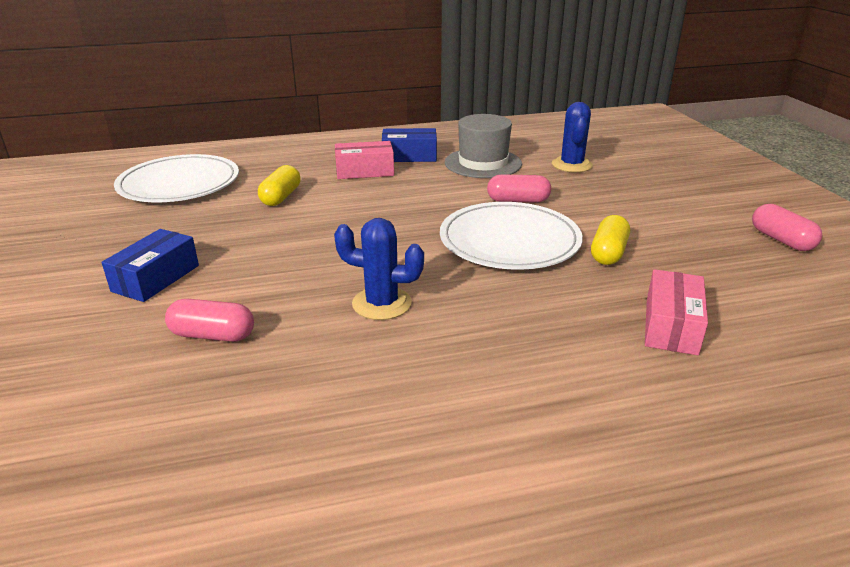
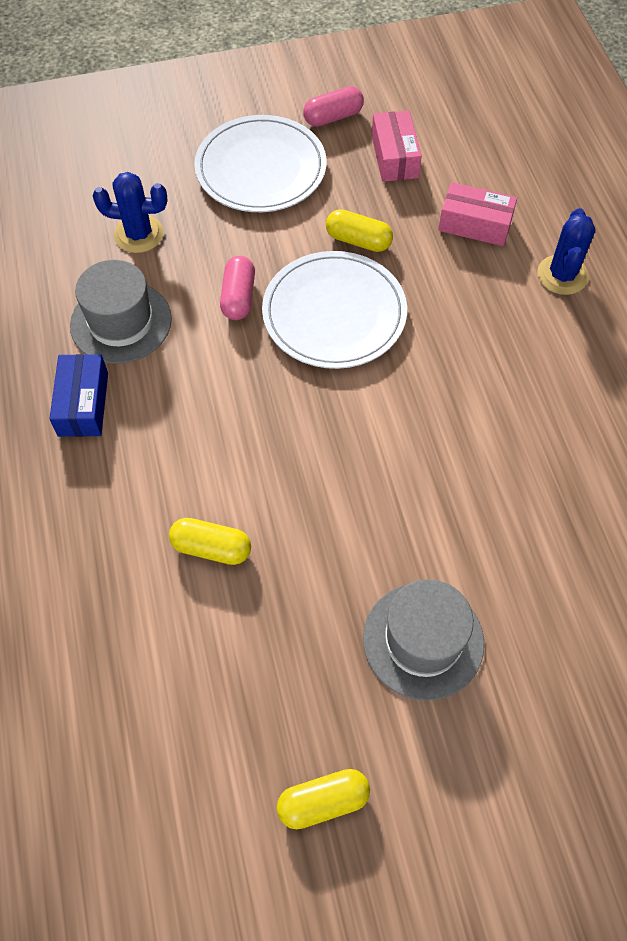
camera: 90 degrees left, 30 degrees up
blue box [102,229,199,302] -> grey hat [363,579,484,701]
white plate [114,154,239,202] -> white plate moved to [194,115,327,212]
pink capsule [165,299,254,342] -> none
blue cactus [334,218,424,320] -> blue cactus moved to [537,208,595,295]
pink box [335,141,394,179] -> pink box moved to [372,110,422,182]
none -> yellow capsule [277,769,370,829]

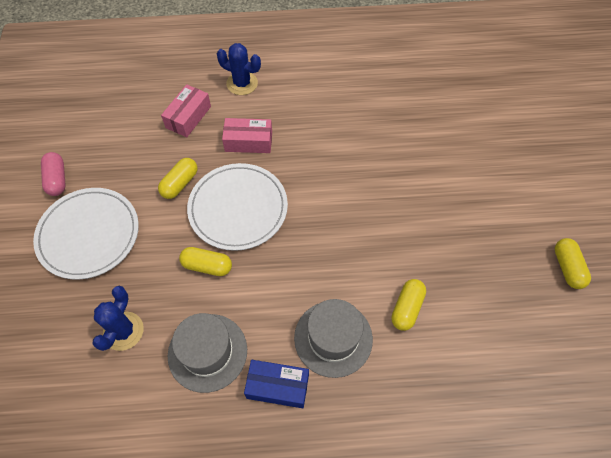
camera: 80 degrees left, 0 degrees up
pink capsule [220,256,255,320] -> yellow capsule [179,247,232,276]
grey hat [363,579,484,701] -> grey hat moved to [294,299,373,378]
pink box [372,110,422,182] -> pink box moved to [222,118,272,153]

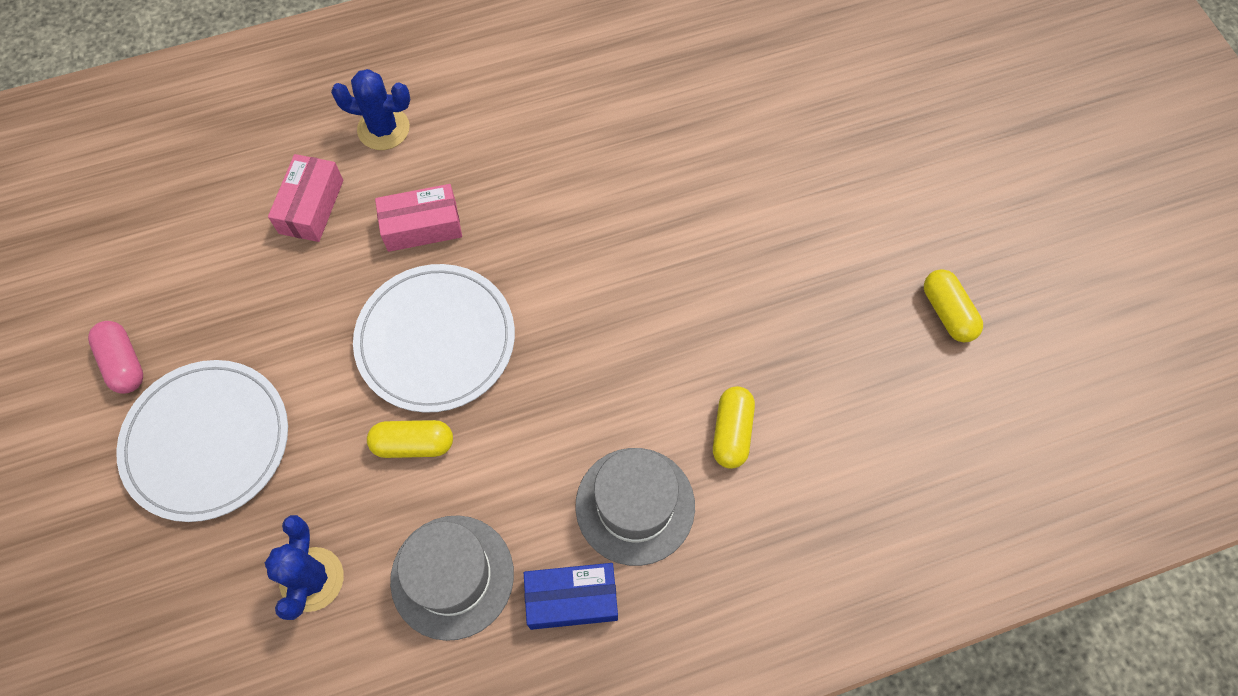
camera: 15 degrees left, 5 degrees up
yellow capsule [158,158,198,199] -> none

